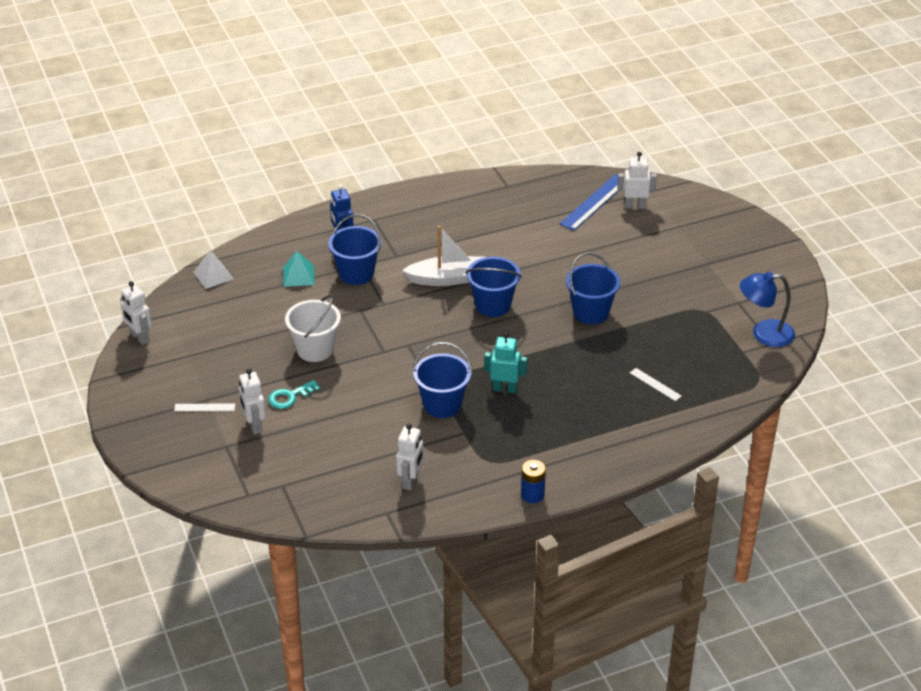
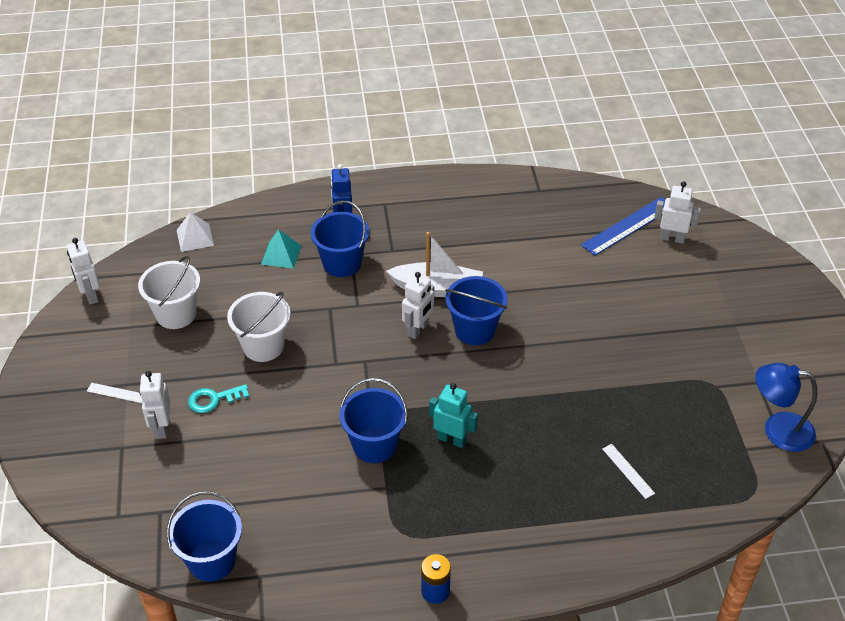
camera: 15 degrees right, 5 degrees up
white robot [396,424,424,490] -> white robot moved to [402,272,434,339]
blue bucket [566,253,620,324] -> blue bucket moved to [167,491,242,582]
none -> white bucket [138,256,200,329]

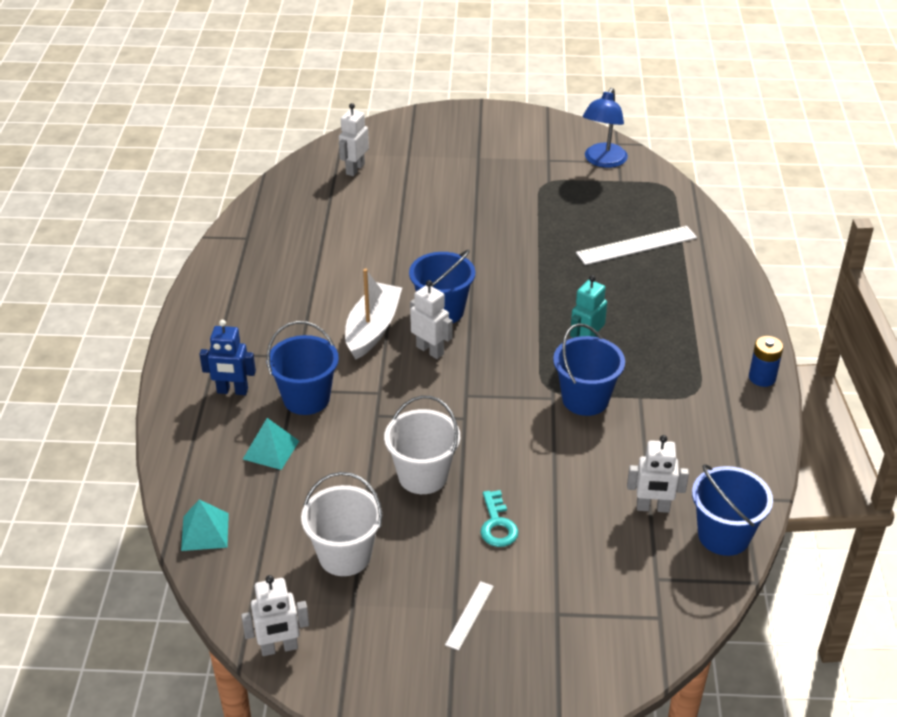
camera: 80 degrees left, 5 degrees down
white robot [139,371,170,439] -> white robot moved to [627,435,689,513]
white pyramid [177,212,214,252] -> turquoise pyramid [181,499,229,551]
blue ruler [581,197,665,256] -> none
white ruler [602,444,655,499] -> white ruler [576,226,697,265], size x1.93

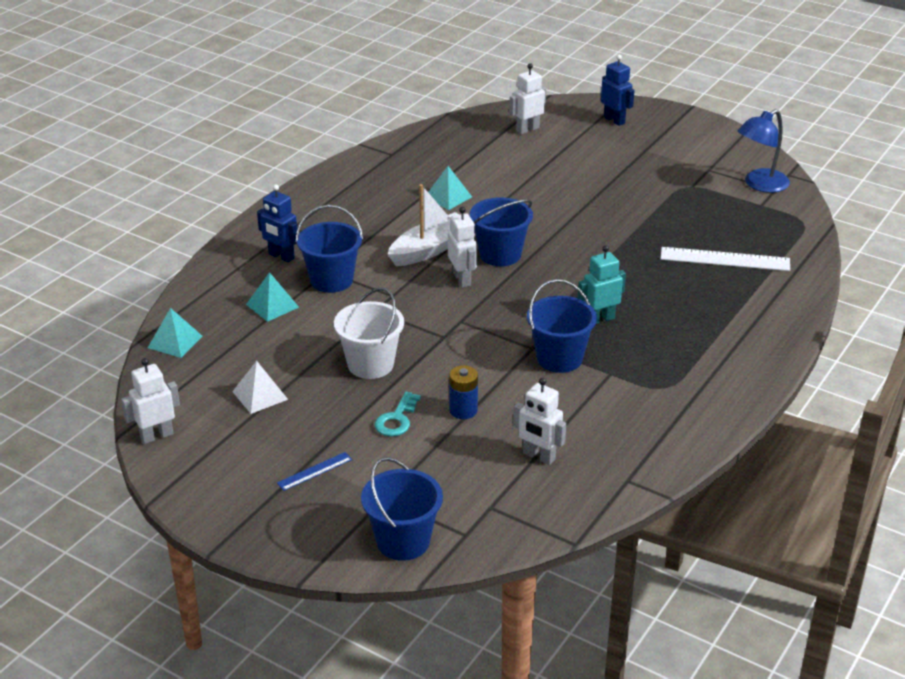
camera: 30 degrees right, 5 degrees down
white robot [241,575,309,656] -> white robot turned 135 degrees clockwise [121,358,180,444]
white bucket [301,472,382,576] -> white pyramid [232,361,288,414]
white ruler [445,581,494,651] -> blue ruler [277,452,352,491]
blue bucket [692,464,773,556] -> blue bucket moved to [361,457,443,561]
blue battery [749,336,783,387] -> blue battery moved to [449,365,478,419]
none -> turquoise pyramid [428,166,472,210]
none -> blue robot [601,55,635,126]

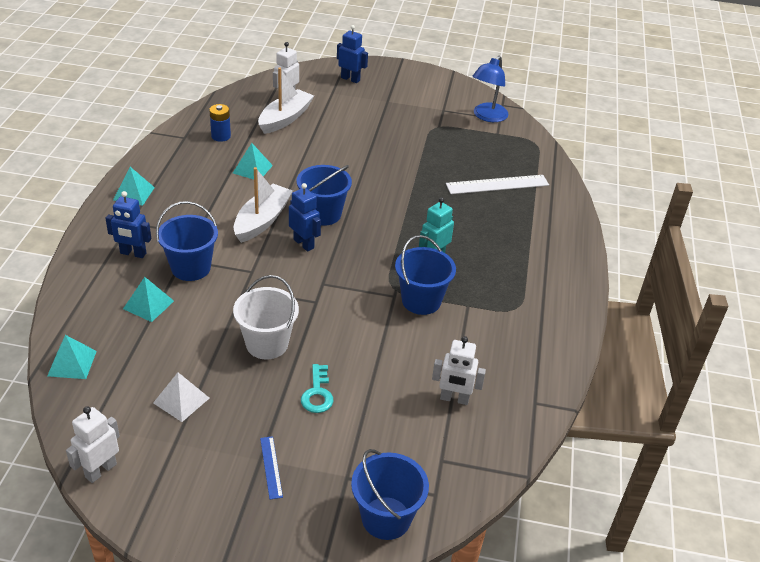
camera: 25 degrees left, 5 degrees up
blue ruler [277,452,352,491] -> blue ruler turned 45 degrees counterclockwise [260,436,283,500]
white robot [448,207,477,288] -> blue robot [289,183,321,252]
blue battery [449,365,478,419] -> blue battery moved to [209,104,231,142]
none -> turquoise pyramid [113,167,155,206]
none -> white boat [258,67,314,134]

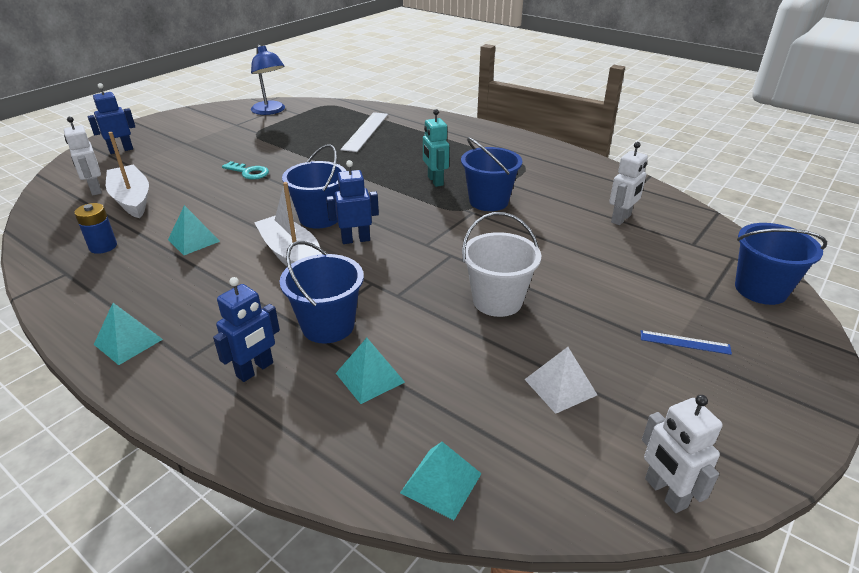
camera: 60 degrees left, 5 degrees down
turquoise key [301,364,333,413] -> turquoise key moved to [222,161,269,180]

